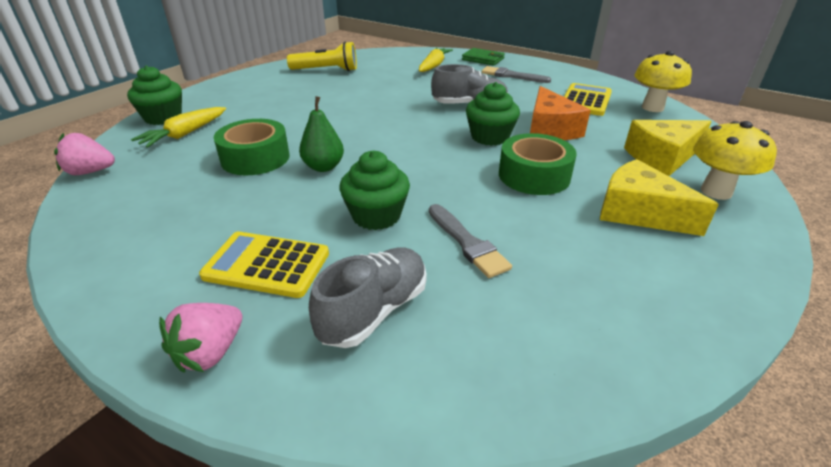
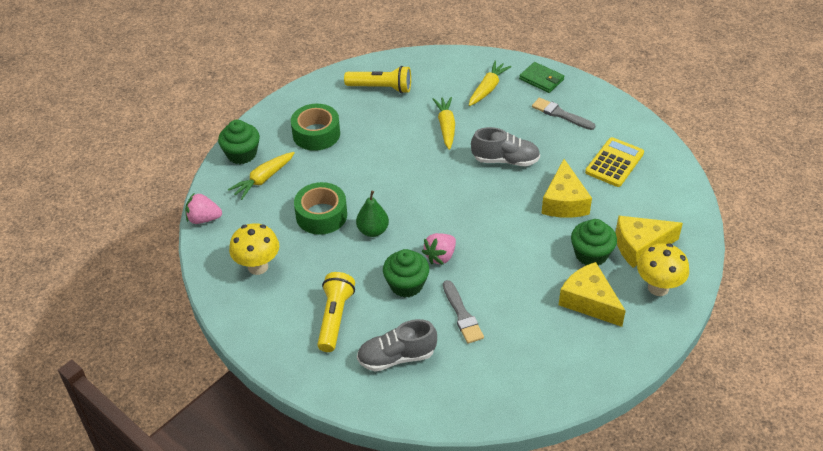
camera: 10 degrees right, 10 degrees up
pink strawberry [159,303,242,372] -> pink strawberry moved to [422,233,456,265]
yellow calculator [199,231,329,298] -> yellow flashlight [317,272,355,352]
grey shoe [309,248,427,348] -> grey shoe turned 150 degrees counterclockwise [357,319,437,371]
green cupcake [466,82,520,146] -> green cupcake moved to [571,219,617,266]
green tape [499,133,577,195] -> green tape moved to [291,104,340,151]
orange cheese [530,86,591,140] -> yellow cheese [541,159,592,218]
yellow mushroom [634,51,692,112] -> yellow mushroom moved to [229,223,279,275]
none -> yellow carrot [433,97,455,150]

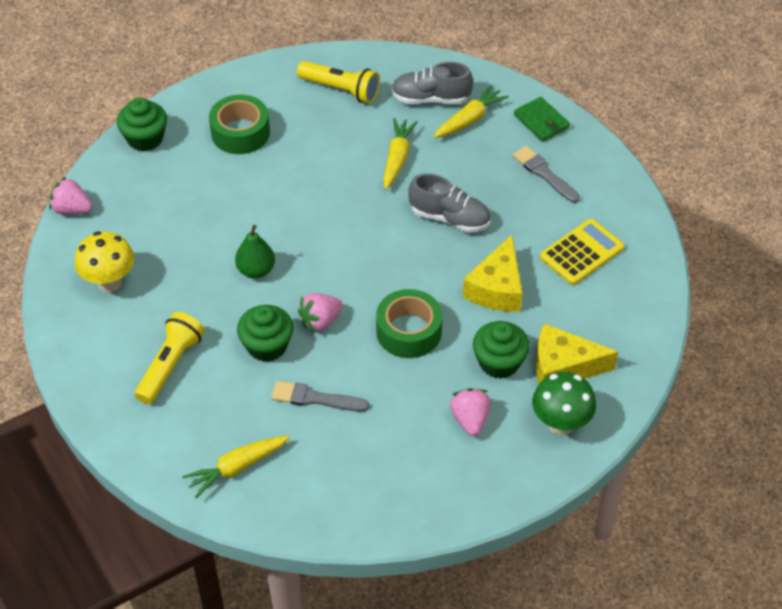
camera: 15 degrees right, 5 degrees up
yellow carrot [228,152,295,200] -> yellow carrot moved to [182,436,290,498]
green tape [294,182,347,235] -> green tape moved to [376,289,442,358]
grey shoe [357,319,437,371] -> grey shoe moved to [391,62,473,104]
grey brush [443,280,484,344] -> grey brush turned 105 degrees clockwise [271,381,369,412]
yellow cheese [559,262,626,327] -> pink strawberry [450,388,491,436]
yellow mushroom [637,243,689,296] -> green mushroom [532,372,596,435]

